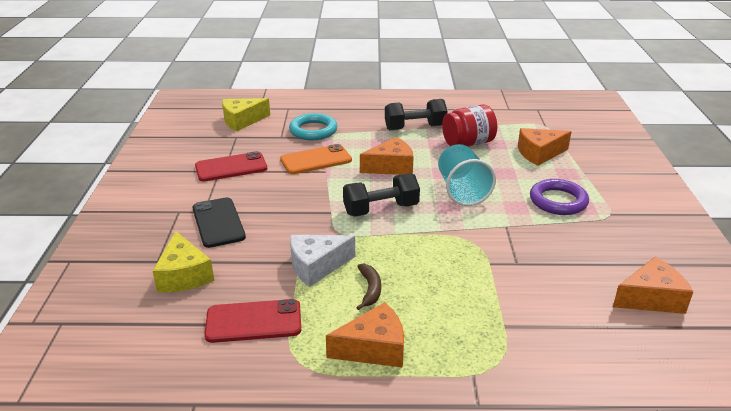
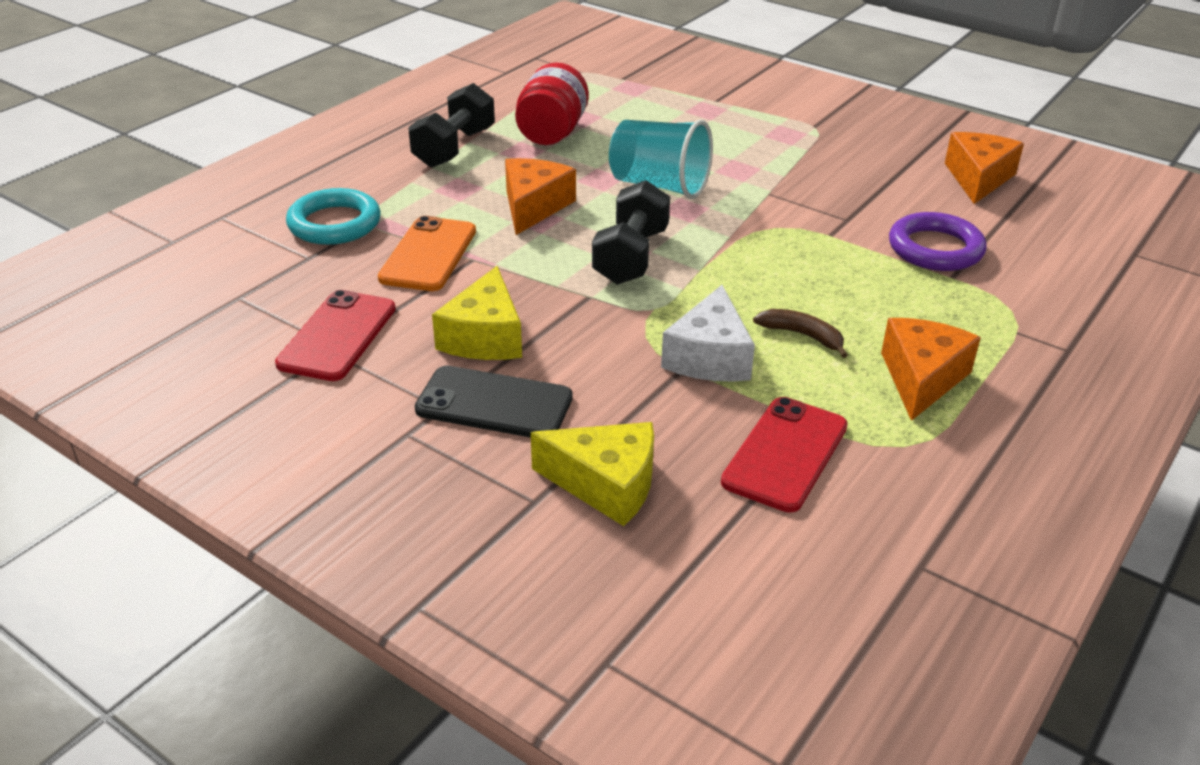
camera: 55 degrees left, 5 degrees up
yellow cheese [222,98,270,132] -> yellow cheese moved to [432,266,522,360]
orange cheese [518,128,571,166] -> none
purple ring [530,179,589,215] -> purple ring moved to [889,212,987,271]

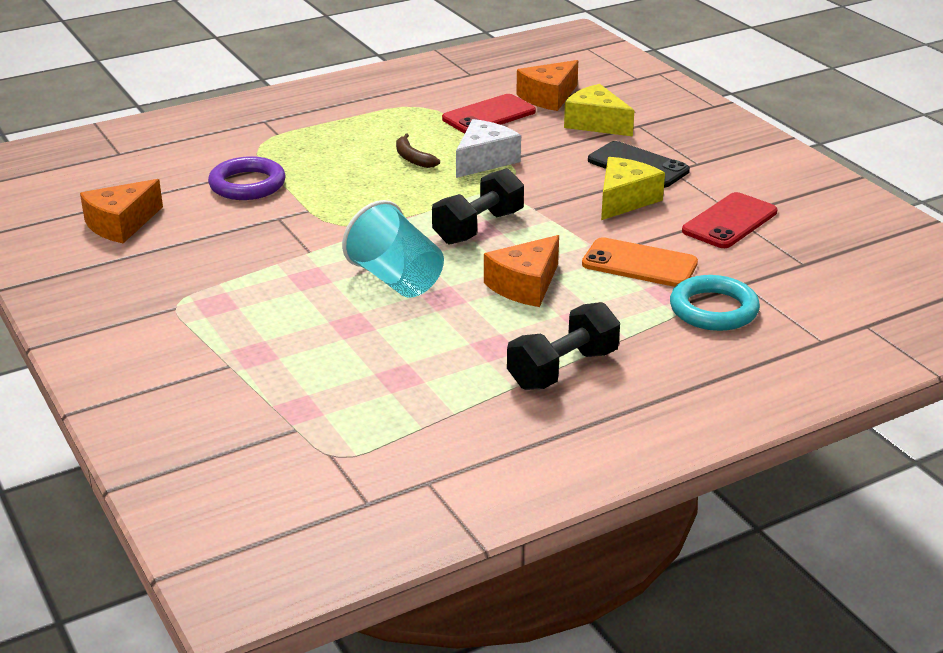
camera: 155 degrees left, 5 degrees down
orange phone [378,216,476,291] -> orange phone turned 75 degrees clockwise [582,237,698,287]
red jar [515,63,589,145] -> none
orange cheese [881,318,981,421] -> orange cheese moved to [516,60,578,111]

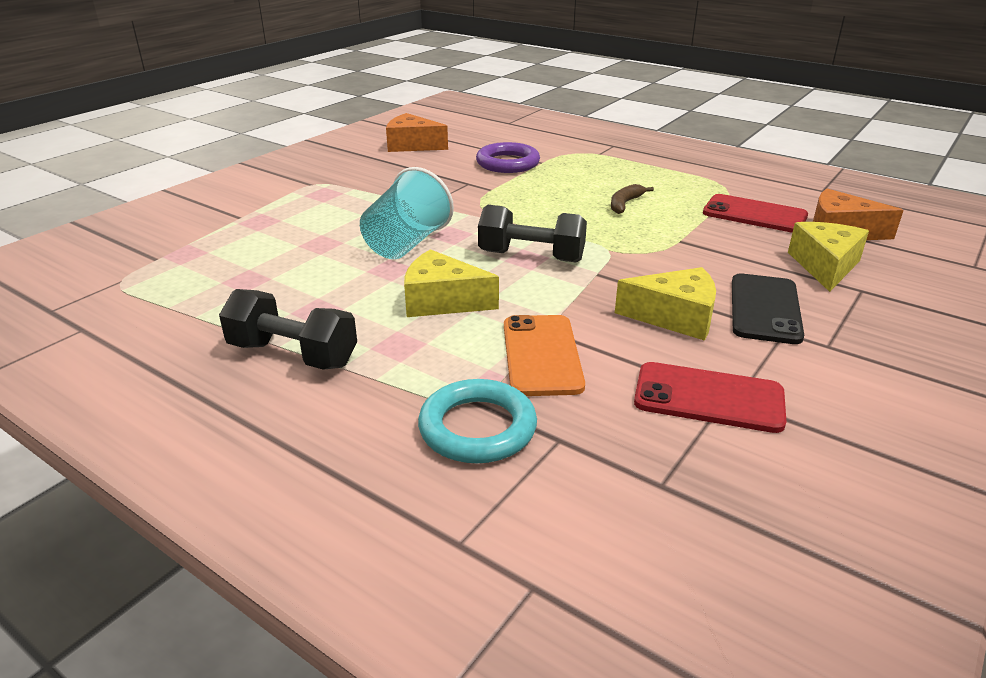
camera: 65 degrees right, 0 degrees up
white cheese [456,119,521,178] -> none
orange cheese [484,235,559,307] -> yellow cheese [404,249,499,317]

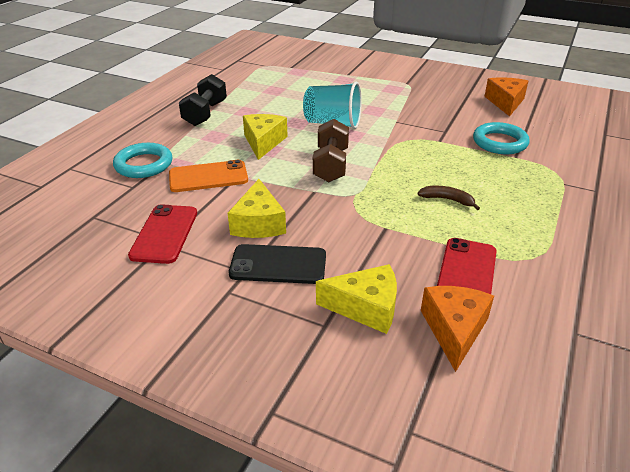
camera: 80 degrees right, 5 degrees up
purple ring [476,142,540,173] -> turquoise ring [473,122,530,154]
black dumbbell [478,205,587,263] -> brown dumbbell [313,119,349,182]

